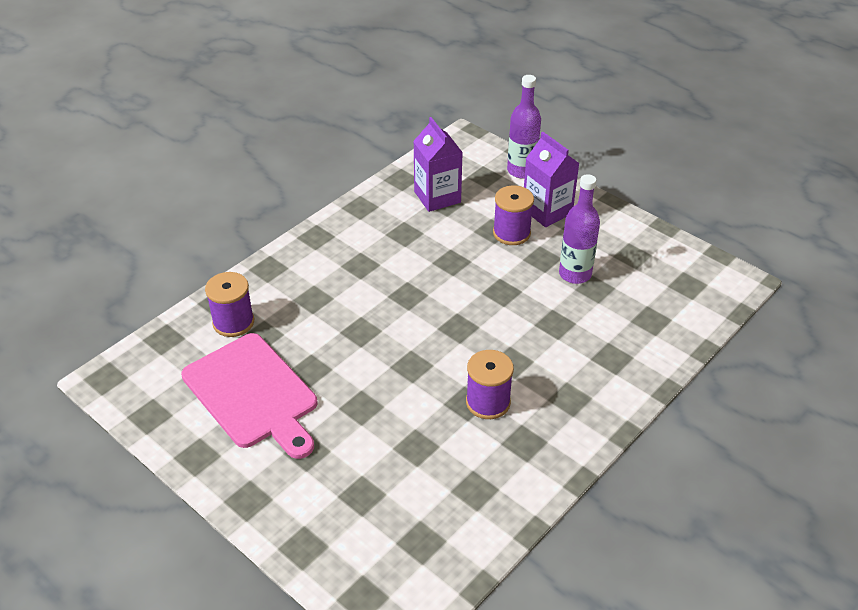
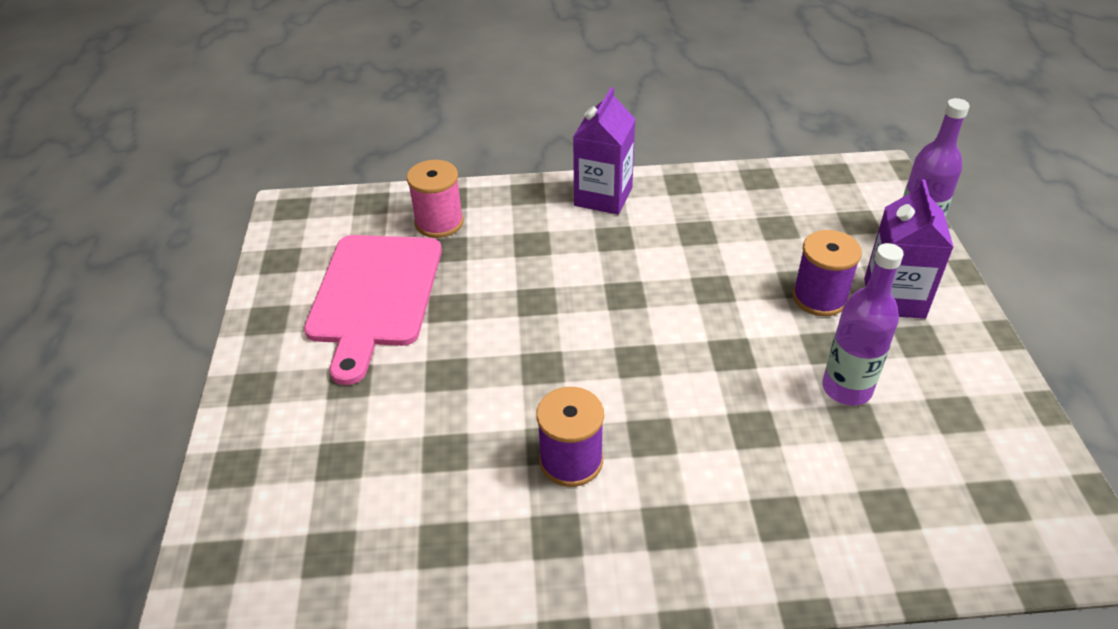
camera: 45 degrees right, 0 degrees up
purple spool [205,272,254,337] -> pink spool [407,160,464,238]
purple carton [413,117,463,212] -> purple carton moved to [573,87,636,215]

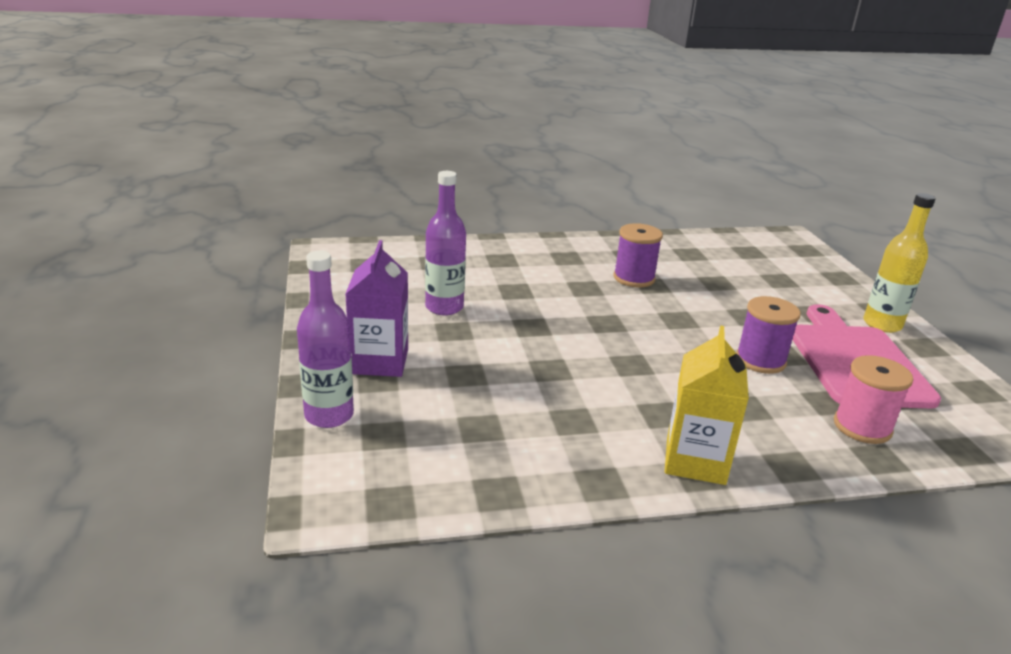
camera: 170 degrees right, 15 degrees down
purple carton [573,87,636,215] -> yellow carton [665,326,749,485]
purple spool [792,230,862,316] -> purple spool moved to [736,296,801,374]
none -> yellow bottle [864,193,935,333]

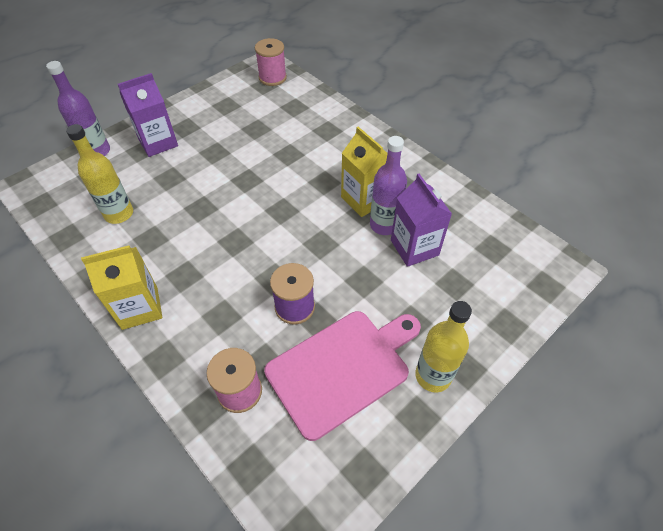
camera: 60 degrees right, 25 degrees up
purple bottle [425,171,466,315] -> purple bottle moved to [370,136,407,235]
purple spool [614,223,663,287] -> yellow carton [341,127,387,217]
none -> yellow bottle [66,124,133,224]
none -> pink spool [255,38,287,86]
none -> purple carton [391,174,452,267]

